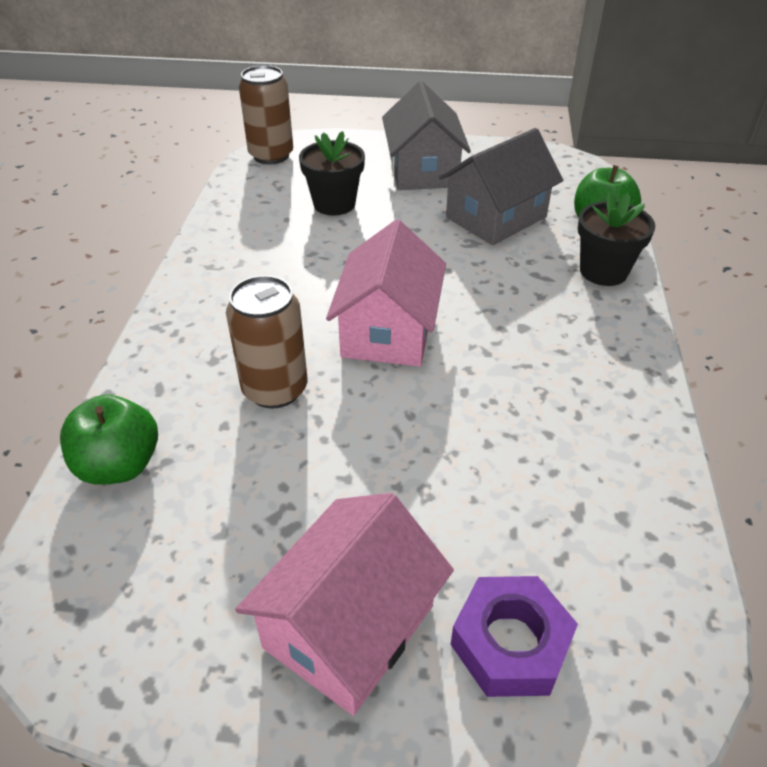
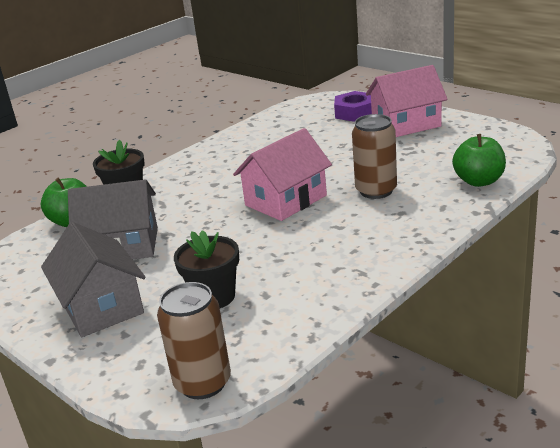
camera: 140 degrees left, 15 degrees down
grey house [382,81,471,190] -> grey house turned 60 degrees counterclockwise [41,222,146,337]

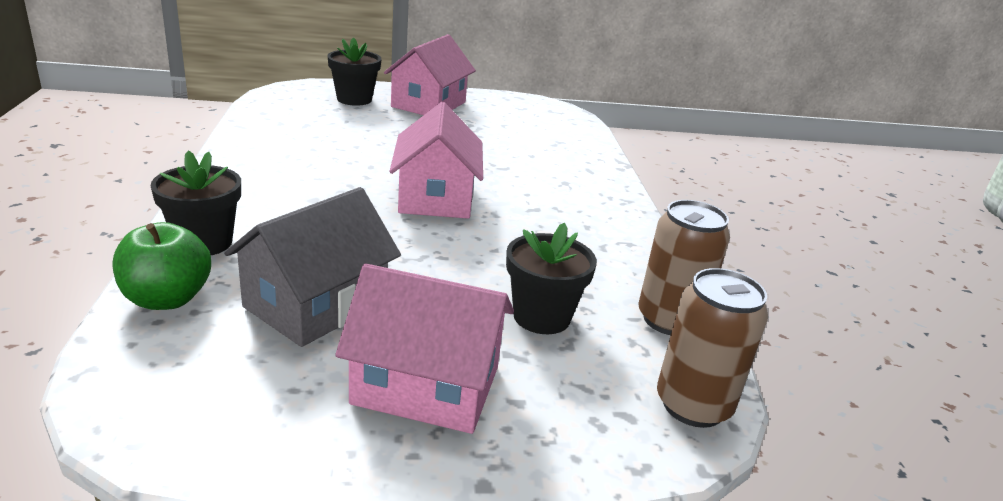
camera: 55 degrees left, 0 degrees up
grey house [41,222,146,337] -> pink house [335,264,514,434]
purple nut [334,91,372,122] -> black flower pot [327,37,381,106]
brown can [352,114,397,199] -> brown can moved to [639,200,730,335]
green apple [452,134,506,187] -> none

